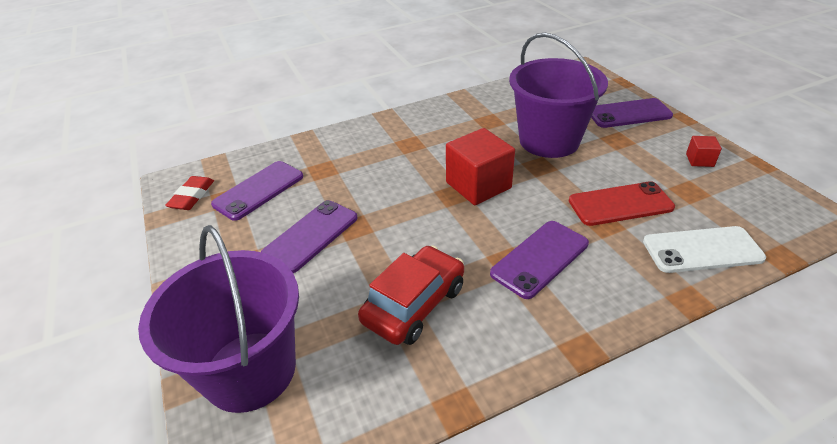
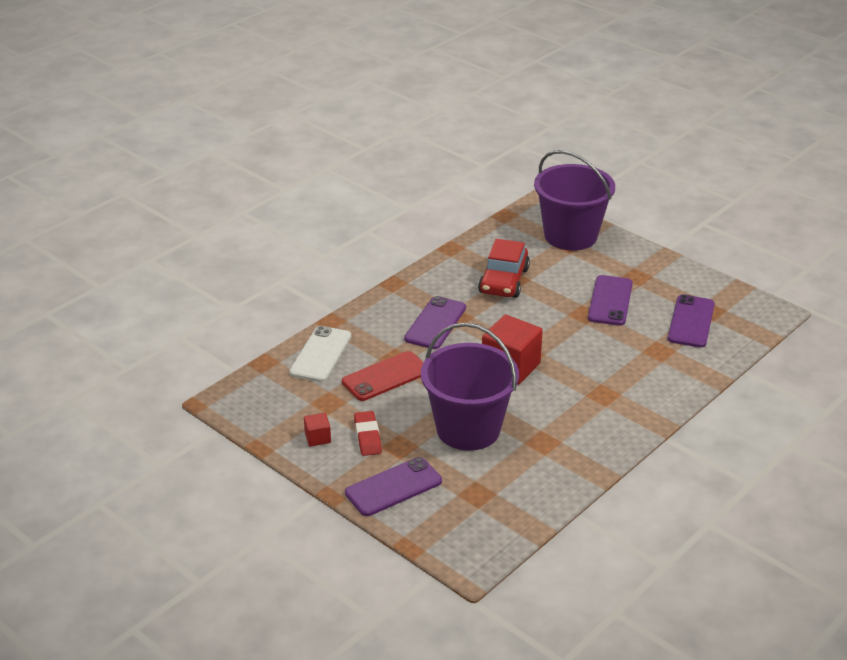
camera: 155 degrees right, 5 degrees down
red eraser [165,176,214,210] -> red eraser moved to [354,411,382,456]
white phone [643,226,766,273] -> white phone turned 45 degrees counterclockwise [289,326,351,382]

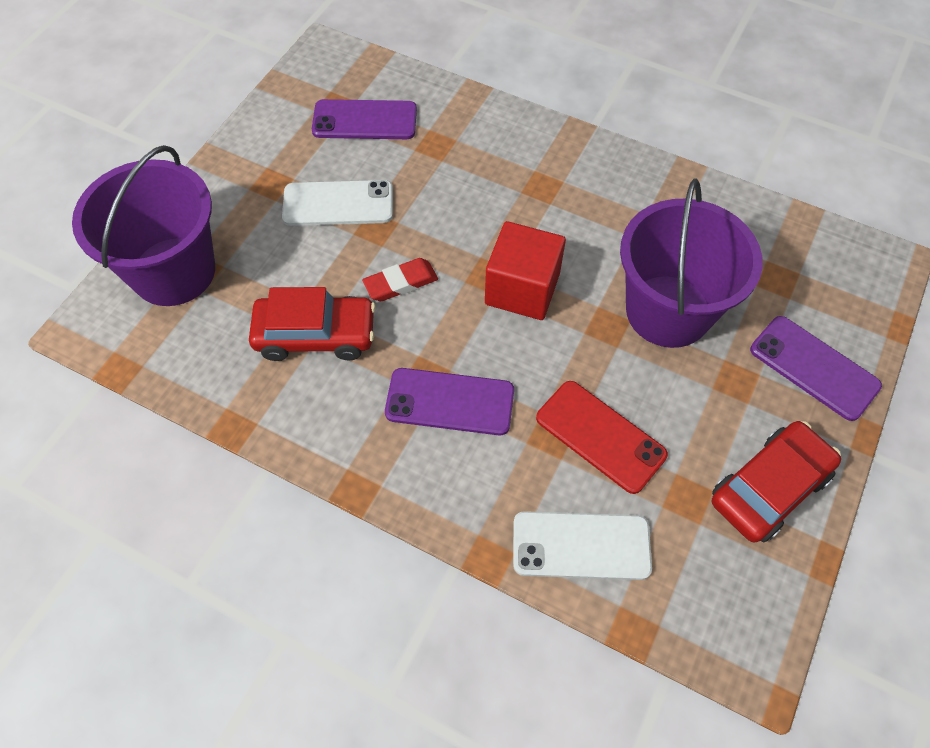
camera: 105 degrees left, 25 degrees up
red cube [304,413,331,447] -> red car [712,421,841,542]
red eraser [354,411,382,456] -> red eraser moved to [362,258,438,301]
purple phone [588,275,633,326] -> white phone [282,180,393,226]

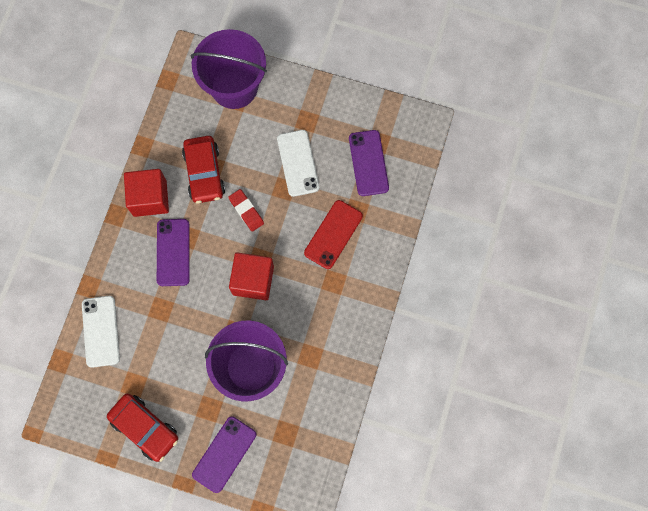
camera: 80 degrees right, 15 degrees up
red phone [536,381,668,494] -> red phone moved to [304,200,363,269]
none -> red cube [124,169,169,217]

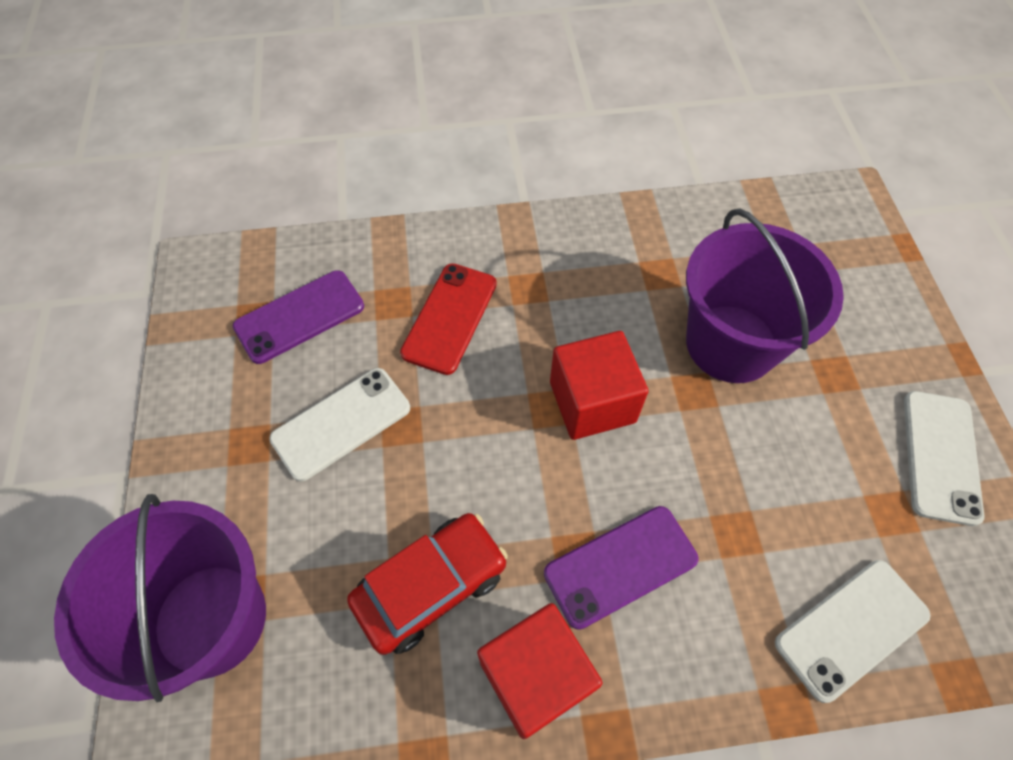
camera: 115 degrees left, 15 degrees down
red car [107,393,178,462] -> white phone [904,391,984,526]
purple phone [192,416,256,493] -> none
red eraser [228,189,264,232] -> none
red phone [304,200,363,269] -> red phone turned 75 degrees counterclockwise [400,263,497,375]

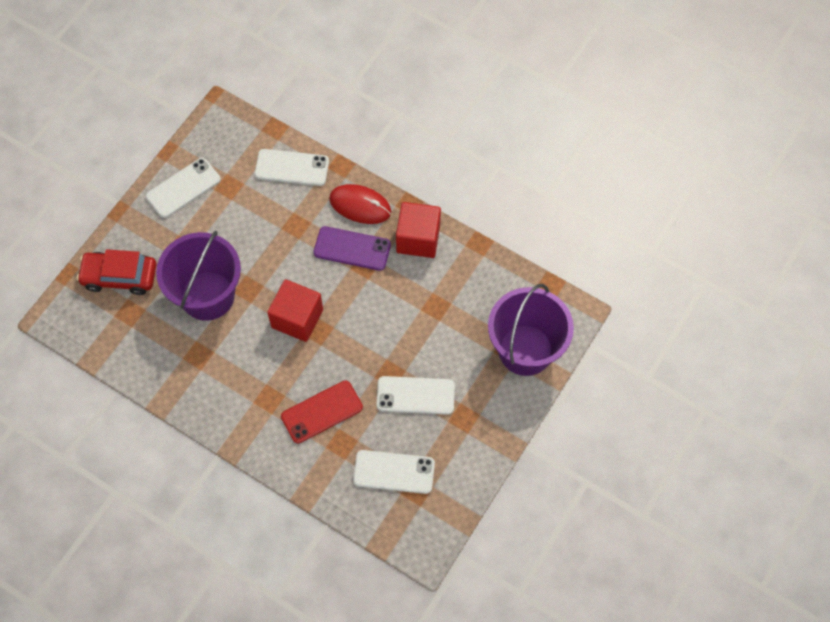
camera: 140 degrees left, 5 degrees up
purple phone [233,270,364,364] -> white phone [353,450,435,494]
red car [347,513,508,655] -> red car moved to [77,249,157,295]
none -> red mouse [329,184,391,224]

